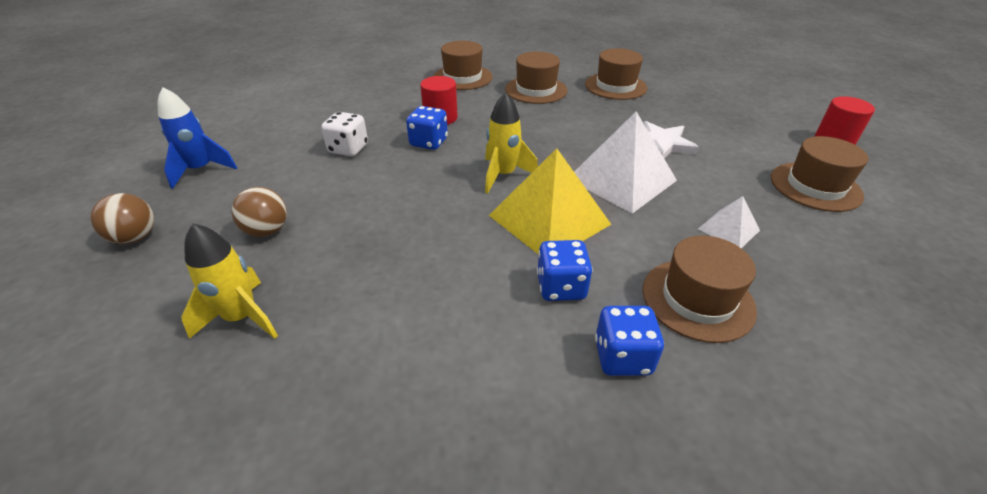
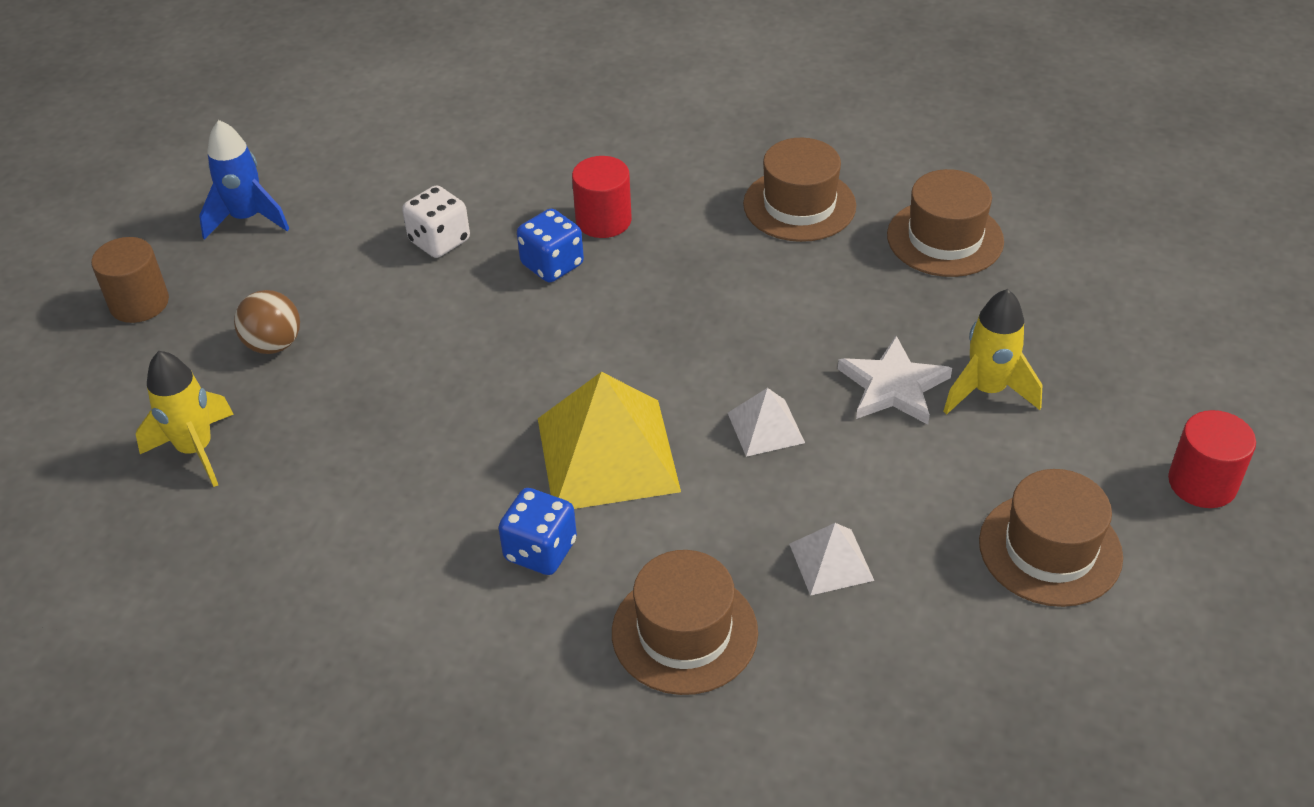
camera: 30 degrees right, 5 degrees up
brown ball [91,193,154,244] -> brown cylinder [91,237,169,323]
brown hat [433,41,493,90] -> none
yellow rocket [485,92,538,194] -> yellow rocket moved to [943,289,1042,415]
white pyramid [574,111,677,214] -> white pyramid [728,388,805,457], size x0.50
blue dice [595,306,664,376] -> none

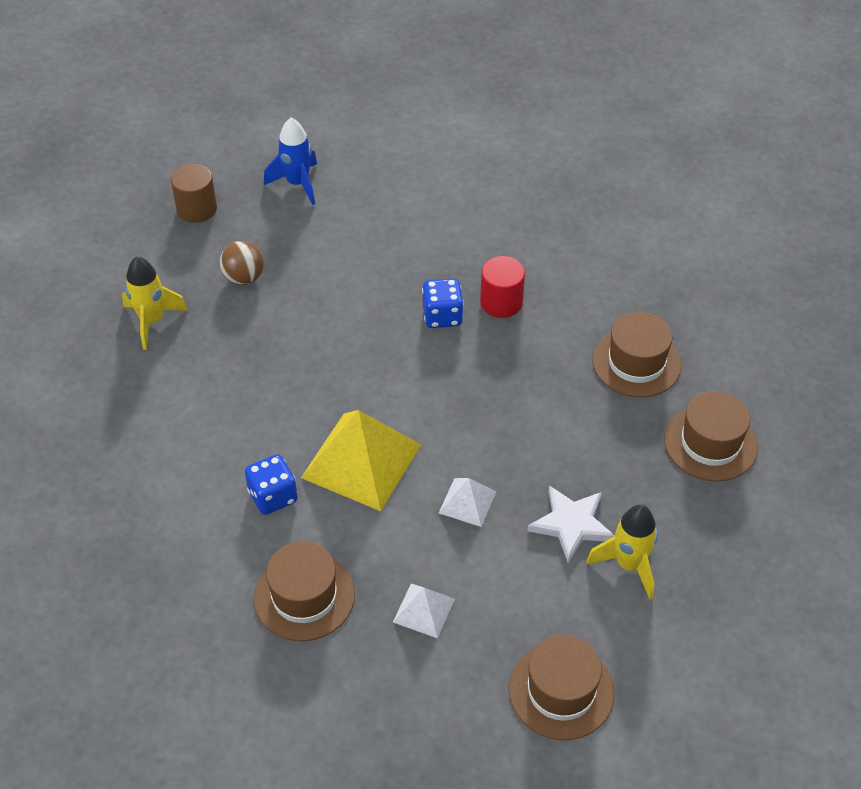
camera: 35 degrees right, 5 degrees up
white dice [402,185,470,258] -> none
red cylinder [1168,410,1256,508] -> none

